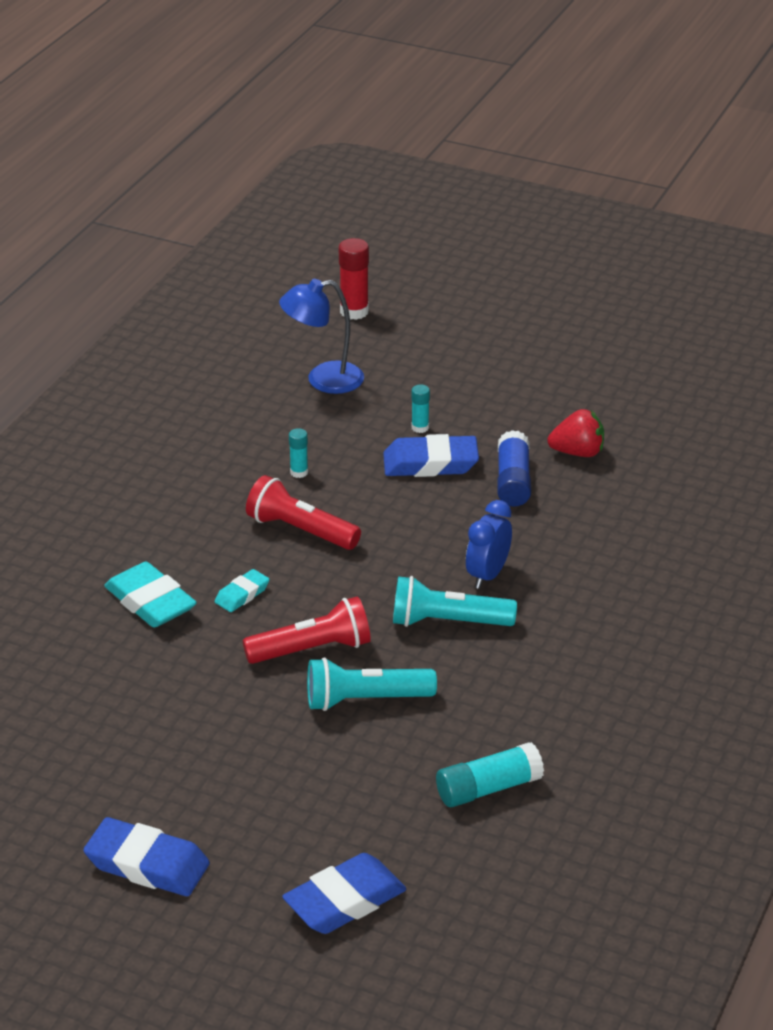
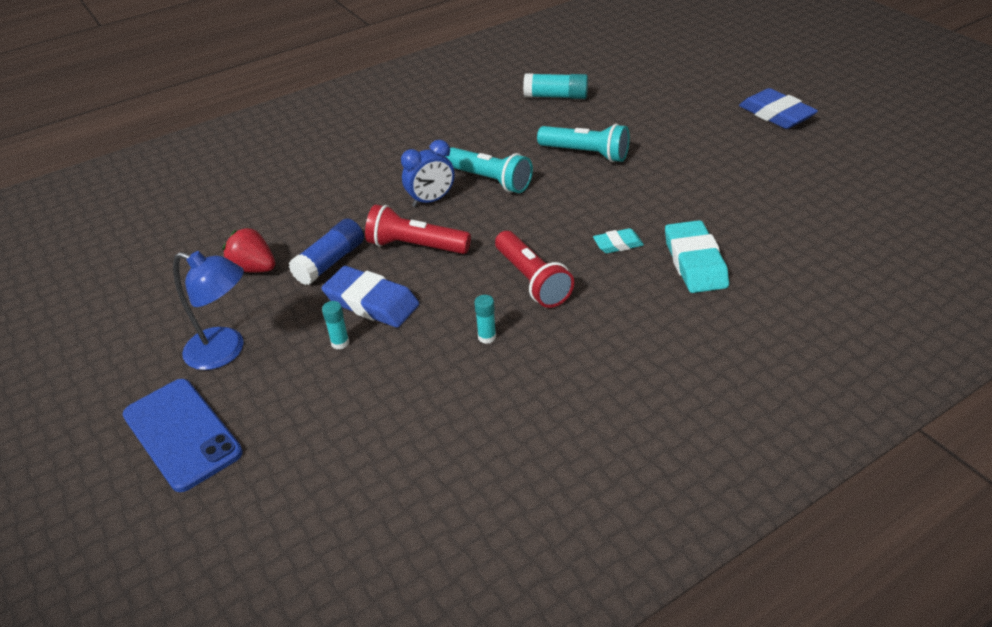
camera: 145 degrees left, 5 degrees up
red flashlight [243,596,371,664] -> red flashlight moved to [365,204,471,254]
blue lamp [279,279,364,394] -> blue lamp moved to [173,251,244,370]
blue eraser [282,853,406,934] -> none
red glue stick [339,238,369,320] -> none
none -> blue phone [123,379,243,492]

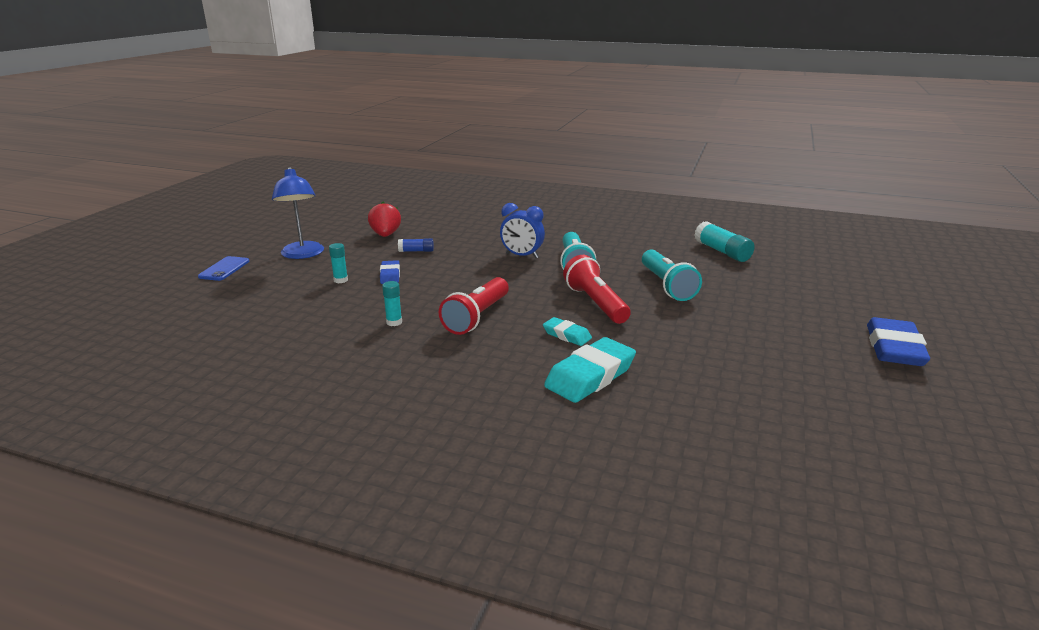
camera: 50 degrees right, 15 degrees down
blue phone [123,379,243,492] -> blue phone [198,256,249,281], size x0.56
blue glue stick [289,218,364,285] -> blue glue stick [398,238,434,252], size x0.57
blue eraser [322,266,419,328] -> blue eraser [380,260,400,284], size x0.55
red flashlight [365,204,471,254] -> red flashlight moved to [563,255,631,324]

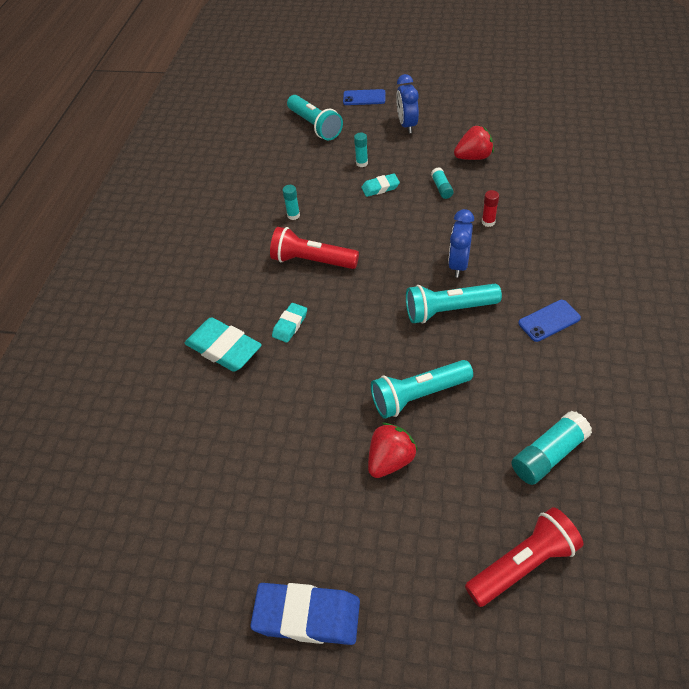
camera: 85 degrees right, 25 degrees up
blue lamp [272,167,324,259] -> blue clock [396,74,419,133]
blue eraser [380,260,400,284] -> turquoise eraser [361,173,400,197]
blue glue stick [398,238,434,252] -> turquoise glue stick [431,167,454,199]
red flashlight [563,255,631,324] -> red flashlight moved to [465,507,583,607]
none -> turquoise flashlight [287,95,343,140]
none -> red strawberry [368,423,418,478]
none -> red glue stick [482,190,499,227]
none -> blue phone [518,300,581,342]

